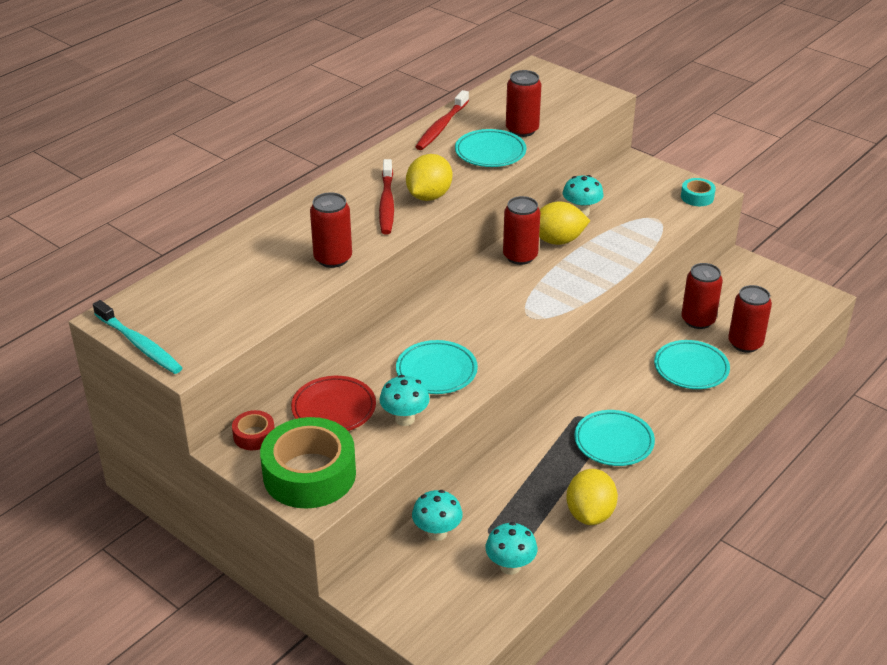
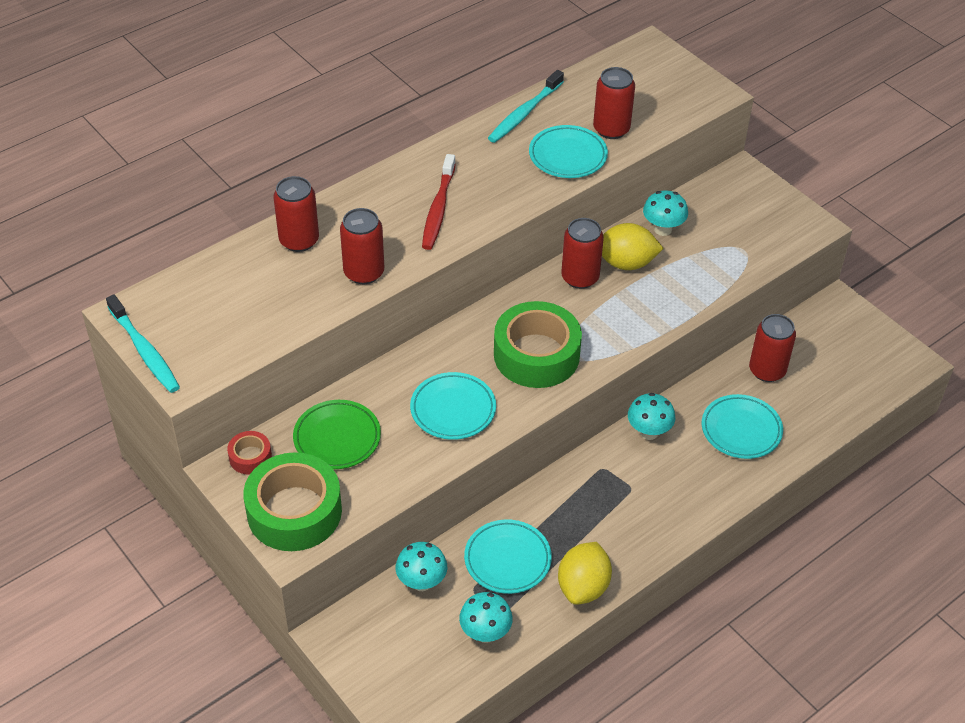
camera: 10 degrees right, 10 degrees up
red plate [291,376,376,431] -> green plate [293,400,381,469]
turquoise mushroom [379,375,430,426] -> turquoise mushroom moved to [628,393,675,440]
yellow lemon [406,154,452,201] -> none
red toothbrush [415,90,469,150] -> turquoise toothbrush [488,70,564,143]
turquoise plate [574,410,655,466] -> turquoise plate moved to [464,519,552,594]
turquoise tape [681,178,716,206] -> none
red can [728,285,772,353] -> red can moved to [273,176,319,252]
none -> green tape [494,301,582,388]

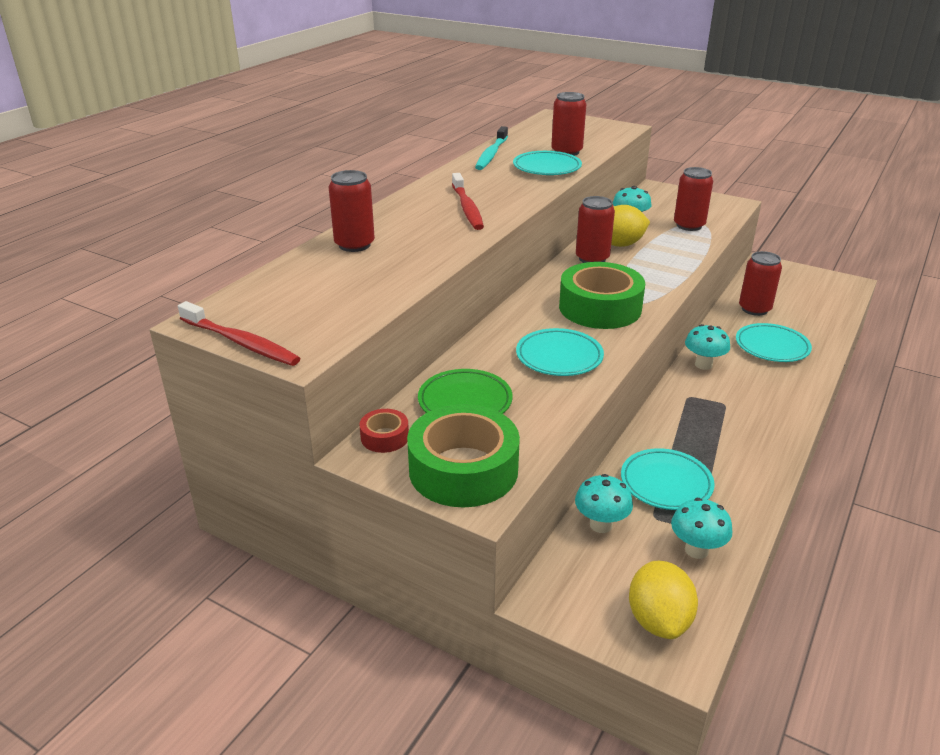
camera: 20 degrees left, 15 degrees down
turquoise toothbrush [106,294,180,393] -> red toothbrush [178,301,301,366]
red can [340,208,384,284] -> red can moved to [674,167,713,231]
yellow lemon [558,542,612,605] -> yellow lemon moved to [629,561,698,639]

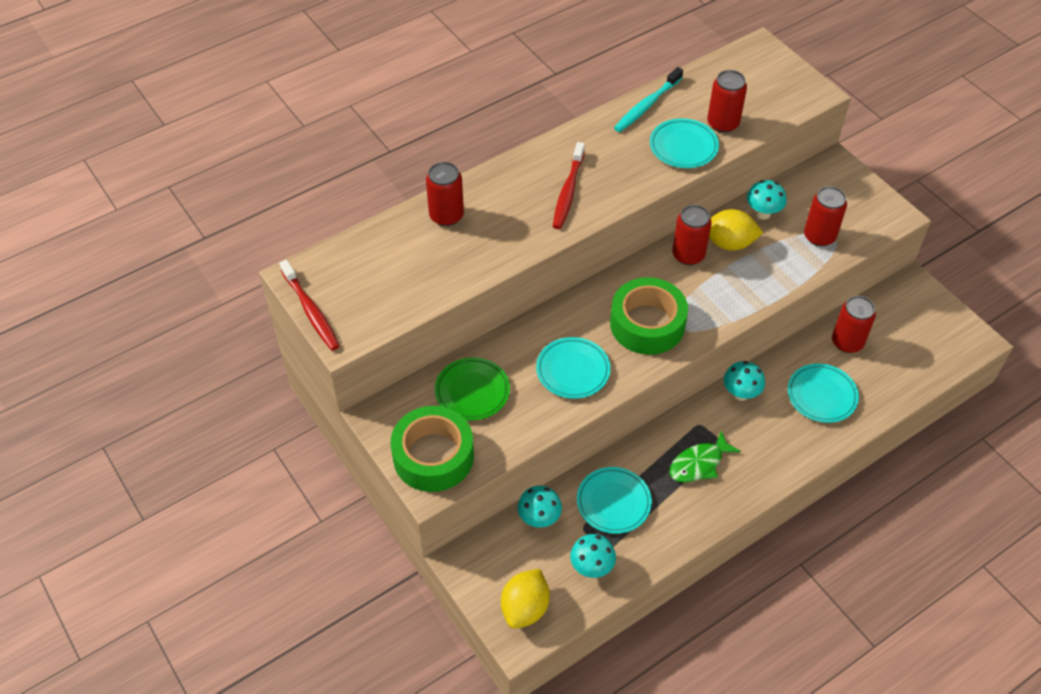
camera: 25 degrees right, 20 degrees up
red tape [360,409,409,453] -> none
none -> green fish [670,430,741,483]

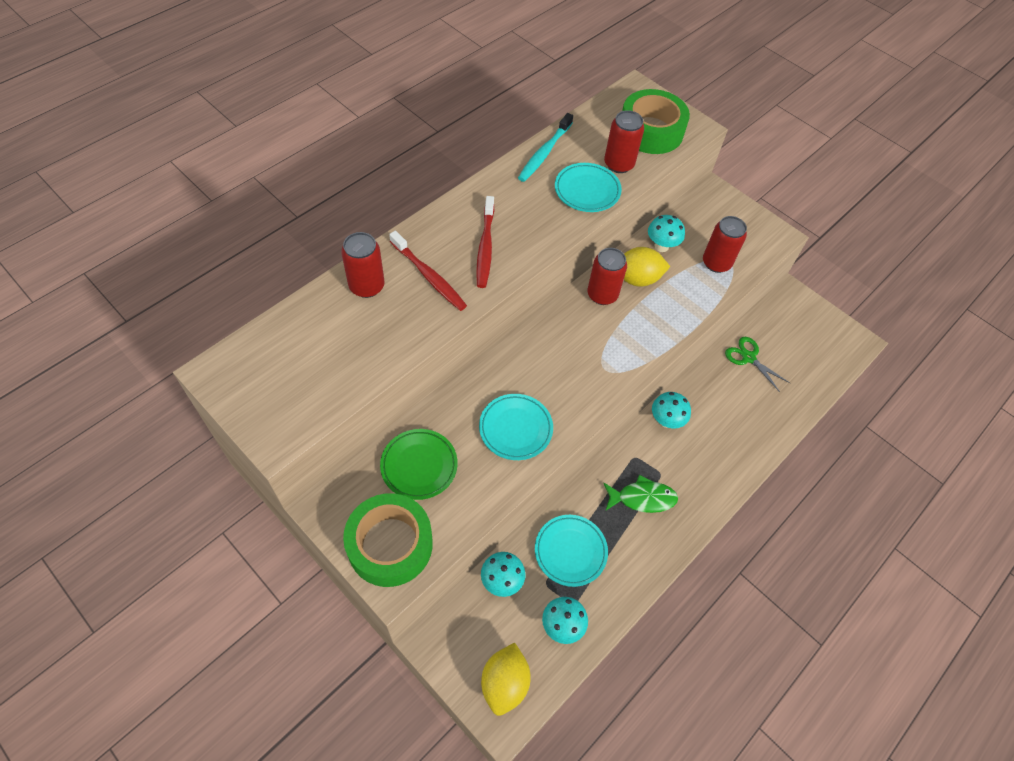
camera: 15 degrees left, 5 degrees up
red toothbrush [279,260,340,350] -> red toothbrush moved to [389,231,467,311]
green tape [610,277,688,355] -> green tape moved to [622,89,690,154]
green fish [670,430,741,483] -> green fish turned 135 degrees counterclockwise [603,475,678,513]
turquoise plate [787,363,859,423] -> none
red can [832,296,876,353] -> green scissors [725,337,790,392]

